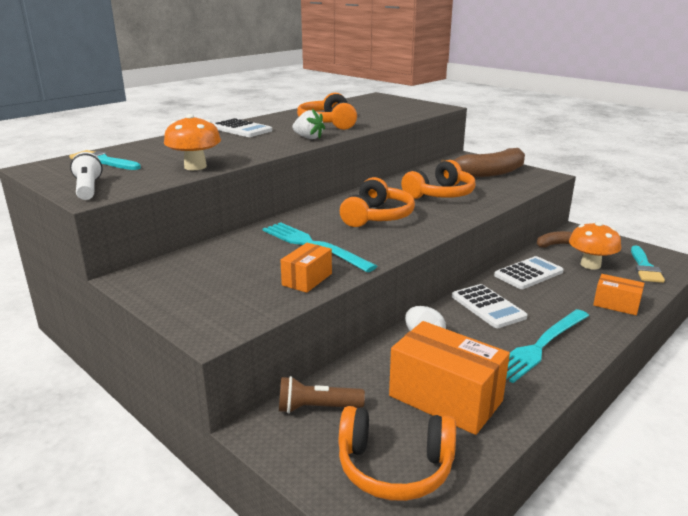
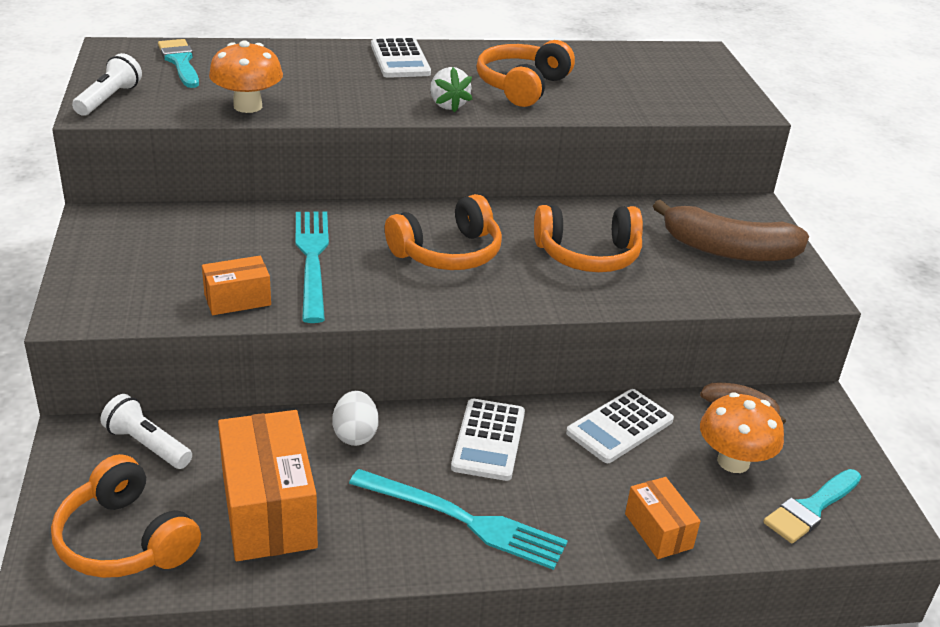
camera: 35 degrees right, 10 degrees up
brown flashlight [279,376,365,413] -> white flashlight [100,394,192,469]
white calculator [494,256,564,289] -> white calculator turned 135 degrees clockwise [566,389,674,463]
turquoise fork [506,309,589,383] -> turquoise fork turned 150 degrees counterclockwise [349,469,568,570]

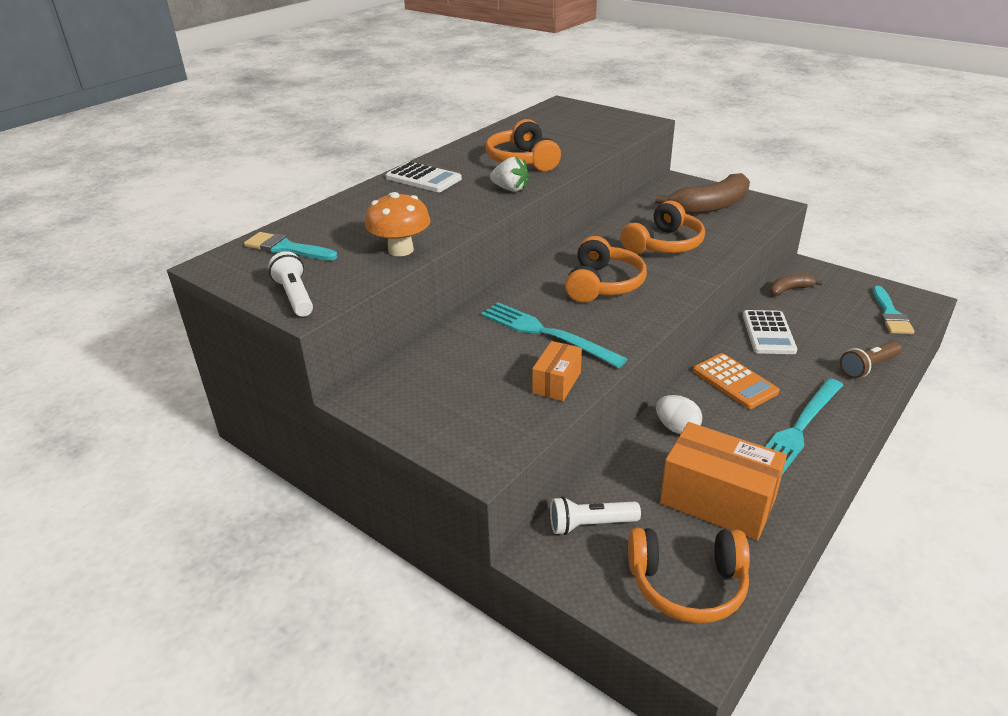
camera: 40 degrees left, 0 degrees up
turquoise fork [349,469,568,570] -> turquoise fork turned 150 degrees clockwise [765,378,843,474]
white calculator [451,399,525,481] -> orange calculator [693,353,780,409]
orange box [625,477,701,559] -> brown flashlight [840,341,901,378]
orange mushroom [700,393,784,473] -> none

